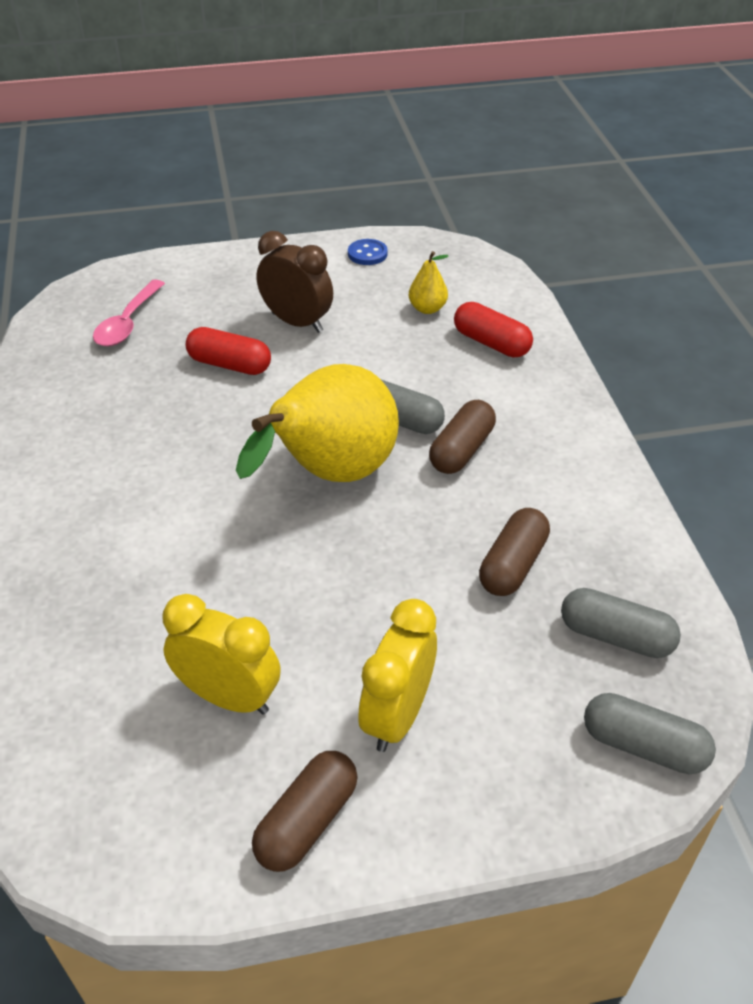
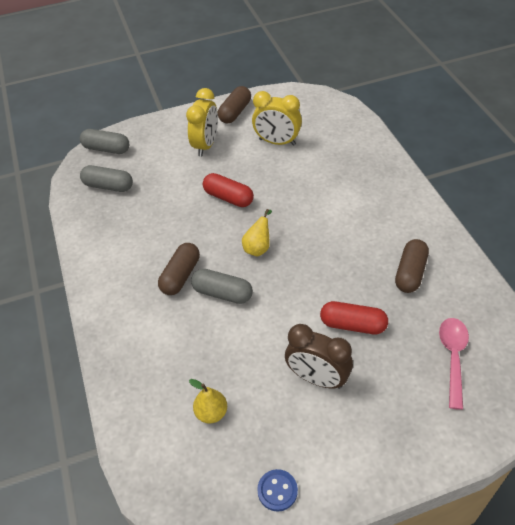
camera: 175 degrees right, 5 degrees up
yellow pear [236,364,399,482] -> yellow pear [242,209,272,256], size x0.41
red capsule [454,302,533,357] -> red capsule moved to [203,173,254,207]
brown capsule [479,508,550,596] -> brown capsule moved to [395,239,429,293]

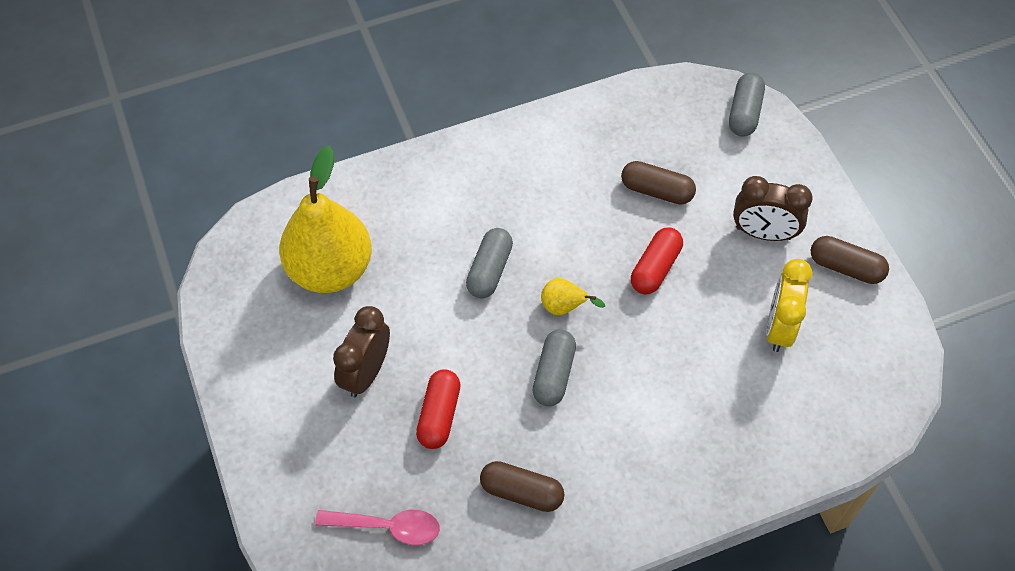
camera: 85 degrees right, 10 degrees up
grey capsule [80,165,133,192] -> grey capsule moved to [533,329,576,406]
brown capsule [158,243,200,295] -> brown capsule moved to [621,161,696,205]
yellow clock [186,88,218,156] -> brown clock [733,176,813,241]
yellow pear [189,379,227,424] -> yellow pear [279,146,372,293], size x2.46
blue button [257,469,298,512] -> none

